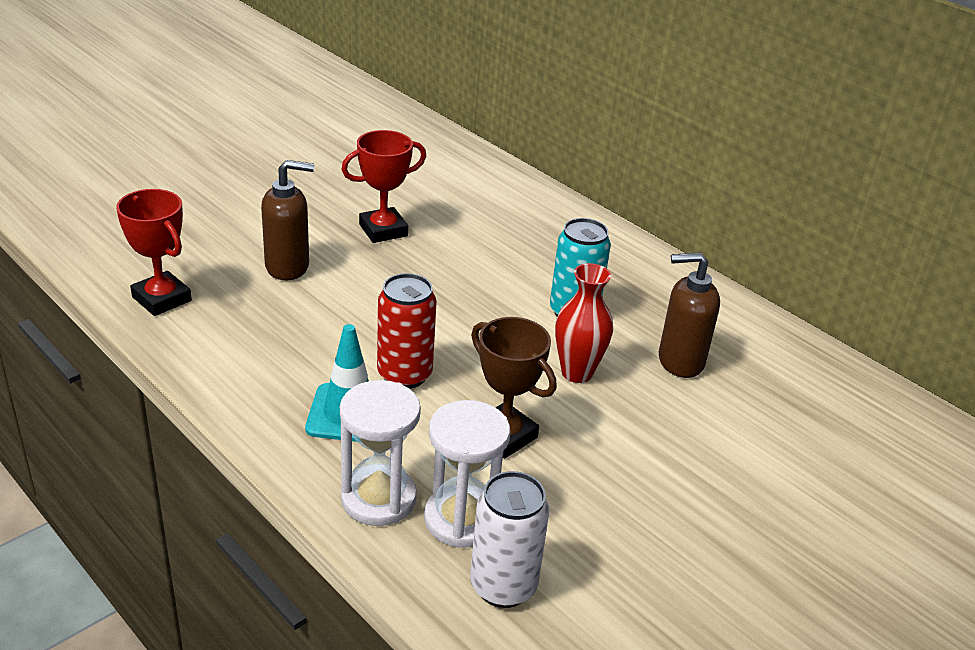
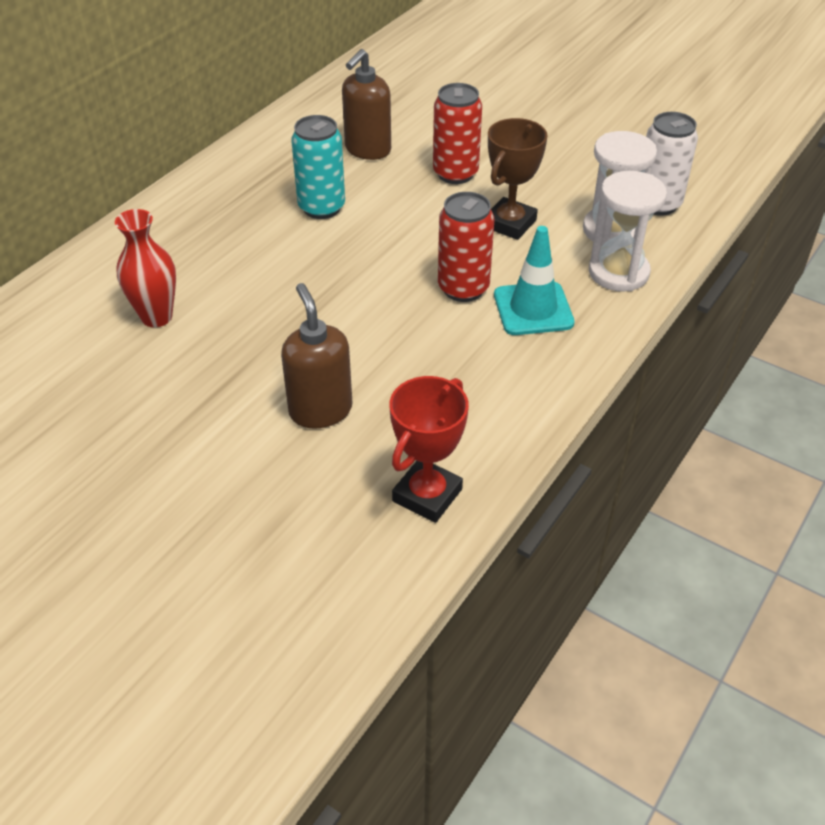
camera: 100 degrees left, 10 degrees up
red trophy [341,130,426,243] -> none
red vase [555,263,613,383] -> red vase moved to [115,209,176,327]
brown soap dispenser [659,252,720,378] -> brown soap dispenser turned 45 degrees clockwise [342,49,391,160]
none -> red can [433,83,482,184]

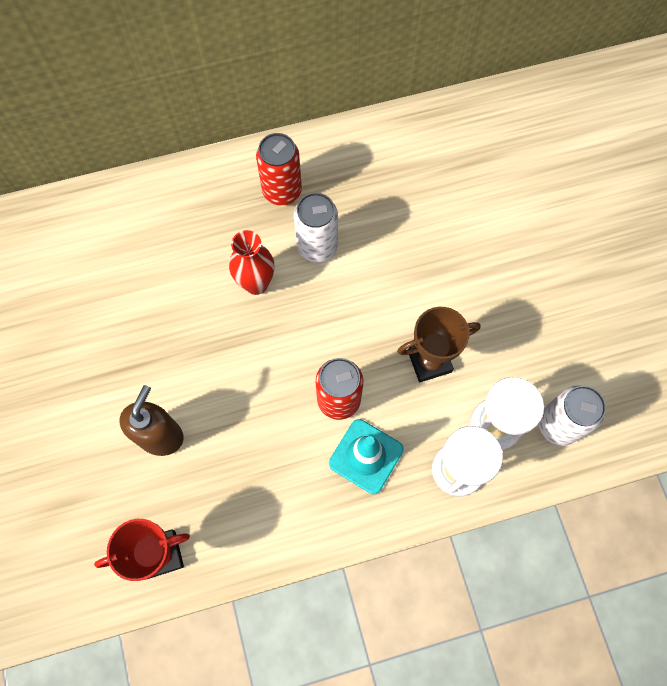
camera: 40 degrees right, 25 degrees up
red vase [115,209,176,327] -> red vase moved to [229,230,274,295]
turquoise can [291,115,345,219] -> white can [294,192,338,263]
brown soap dispenser [342,49,391,160] -> none
red can [433,83,482,184] -> red can moved to [256,133,302,206]

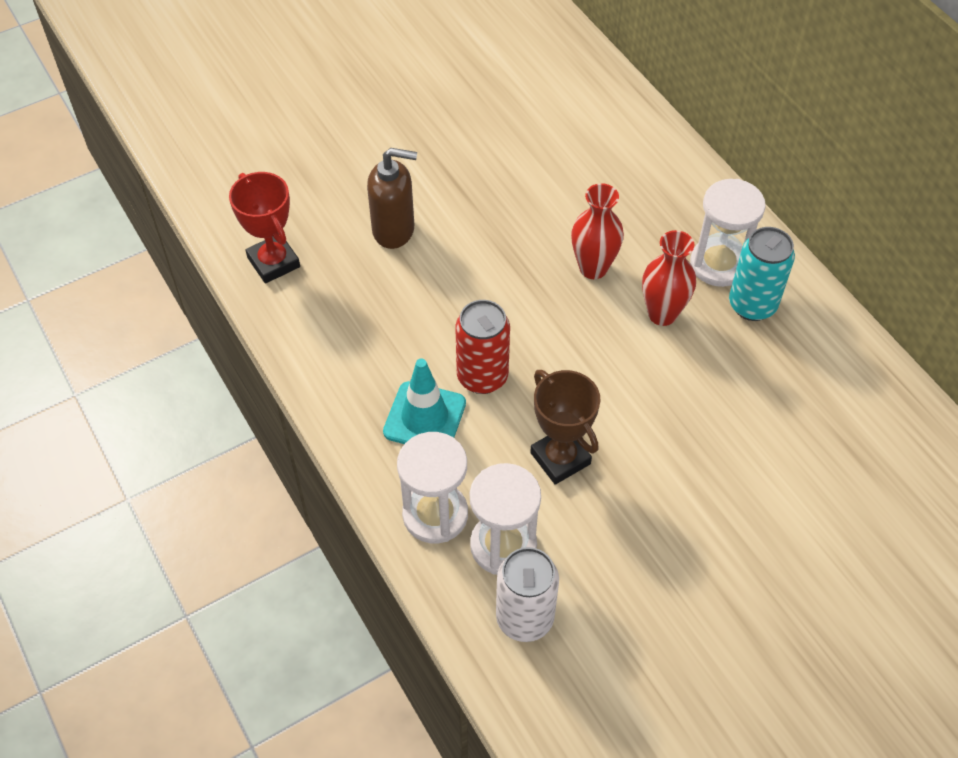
camera: 75 degrees right, 15 degrees down
red can [256,133,302,206] -> white hourglass [690,179,765,287]
white can [294,192,338,263] -> red vase [642,230,696,326]
none -> turquoise can [729,227,795,321]

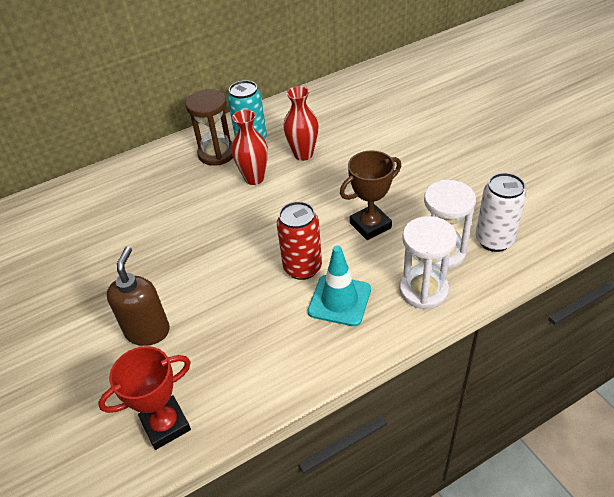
camera: 85 degrees left, 10 degrees down
red vase [571,183,624,279] -> red vase moved to [283,86,319,161]
white hourglass [690,179,765,287] -> brown hourglass [185,89,233,166]

